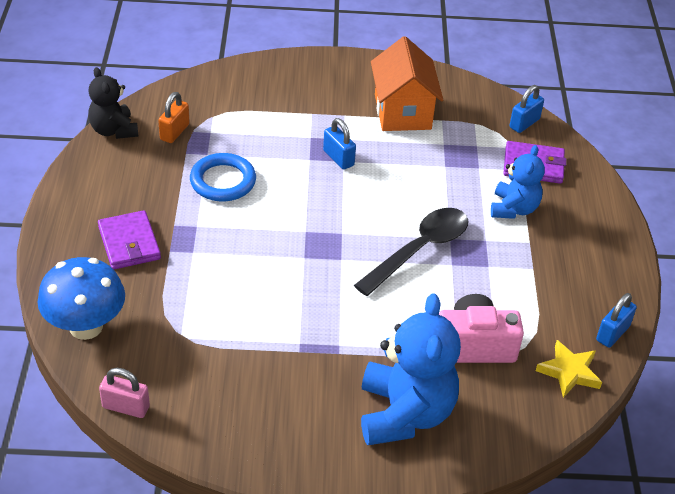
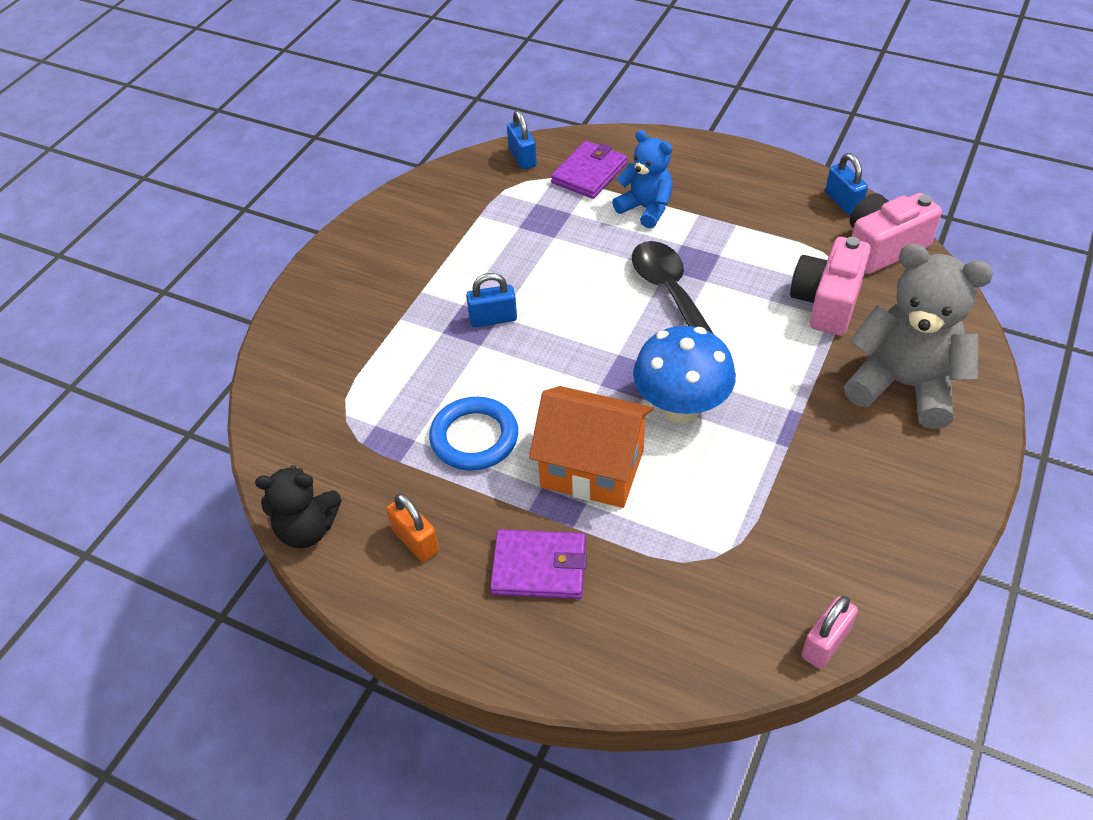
camera: 60 degrees left, 5 degrees up
blue mushroom [37,257,125,340] -> blue mushroom moved to [633,326,736,423]
orange padlock [158,92,189,143] -> orange padlock moved to [386,493,439,562]
blue teddy bear [361,293,461,445] -> grey teddy bear [844,244,993,429]
orange house [371,36,443,131] -> orange house moved to [529,386,653,508]
yellow star [536,340,602,398] -> pink camera [850,193,942,274]

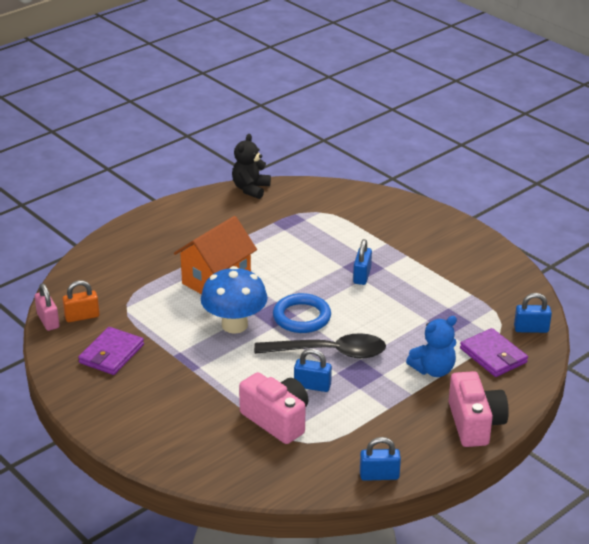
camera: 110 degrees right, 15 degrees down
orange padlock [386,493,439,562] -> orange padlock moved to [63,280,100,322]
blue ring [429,397,518,471] -> blue ring moved to [273,293,331,333]
purple wallet [490,530,587,599] -> purple wallet moved to [78,327,144,375]
grey teddy bear [844,244,993,429] -> none
pink camera [850,193,942,274] -> pink camera moved to [449,371,509,447]
none -> blue padlock [294,349,332,392]

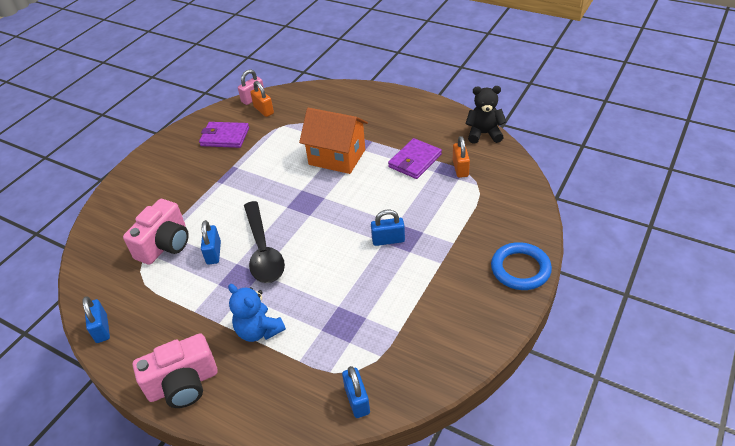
camera: 75 degrees right, 10 degrees up
blue mushroom [201,266,268,334] -> none
blue ring [273,293,331,333] -> blue ring moved to [491,242,552,290]
purple wallet [460,328,528,377] -> purple wallet moved to [388,138,442,179]
none -> orange padlock [453,136,470,178]

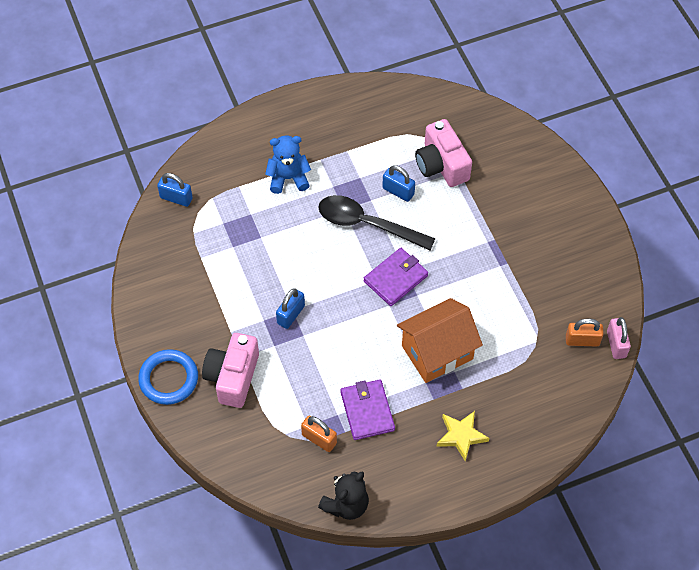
camera: 125 degrees right, 15 degrees up
blue padlock [83,296,110,343] -> none
pink camera [133,333,218,408] -> pink camera moved to [202,333,259,408]
purple wallet [199,122,249,148] -> purple wallet moved to [364,248,428,306]
none -> yellow star [437,411,489,462]

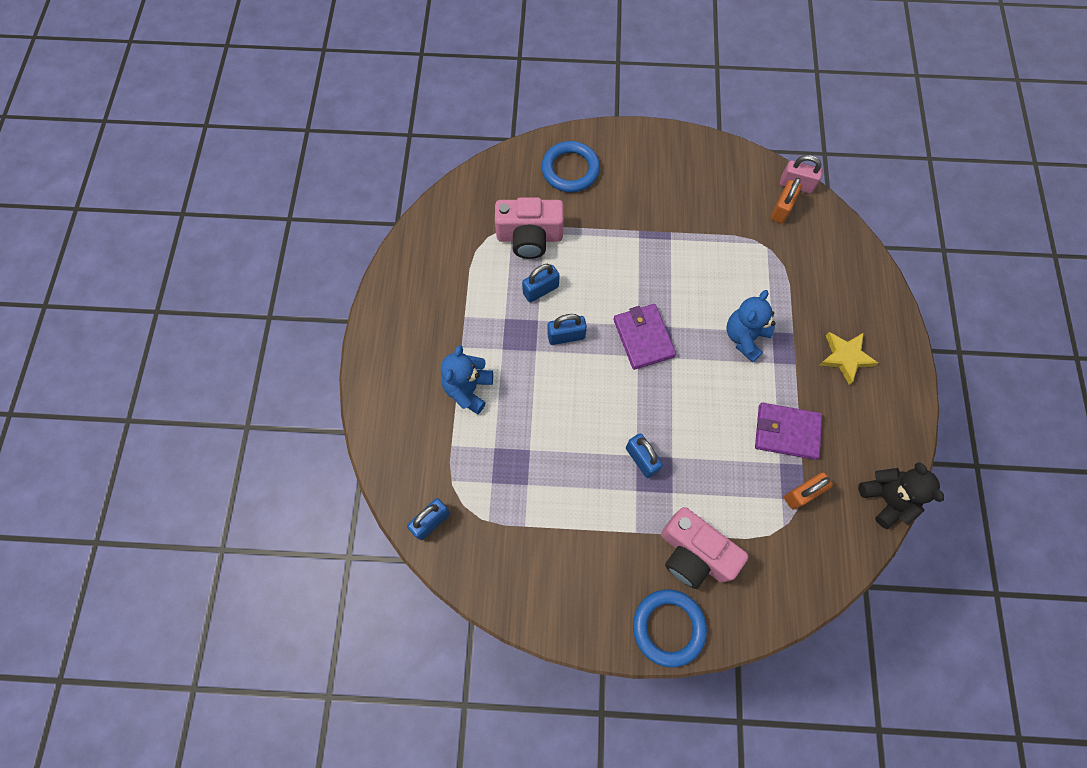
camera: 65 degrees left, 10 degrees up
black spoon [318,195,436,250] -> blue padlock [547,314,587,345]
orange house [397,298,483,383] -> blue teddy bear [727,290,776,363]
none -> blue ring [541,141,600,192]

